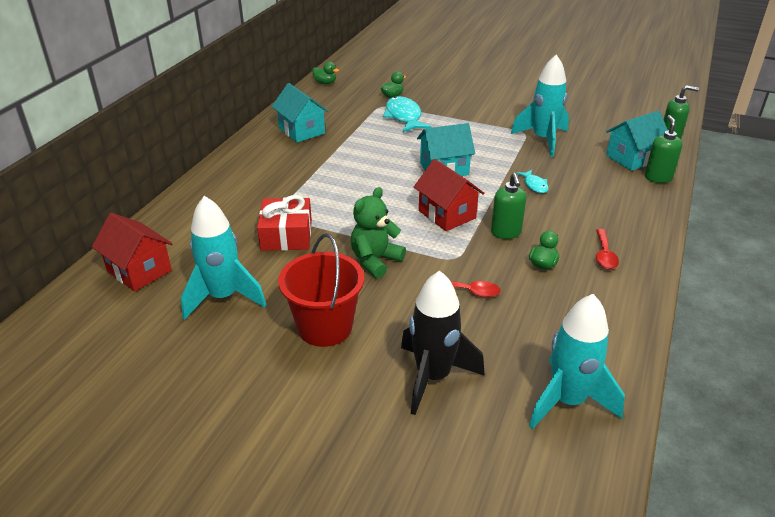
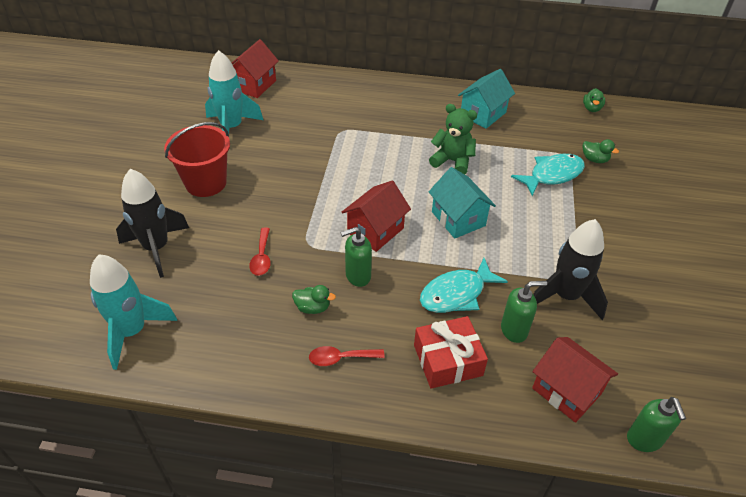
camera: 75 degrees right, 10 degrees up
red gift [257,195,312,251] -> red gift moved to [414,316,488,389]
green teddy bear [351,187,406,278] -> green teddy bear moved to [429,104,477,174]
turquoise rocket [511,54,569,157] -> black rocket [533,219,608,320]
turquoise fish [516,170,549,193] -> turquoise fish [420,258,508,313], size x1.89
turquoise house [606,111,667,171] -> red house [532,337,618,423]
green soap dispenser [645,115,683,183] -> green soap dispenser moved to [501,281,547,343]

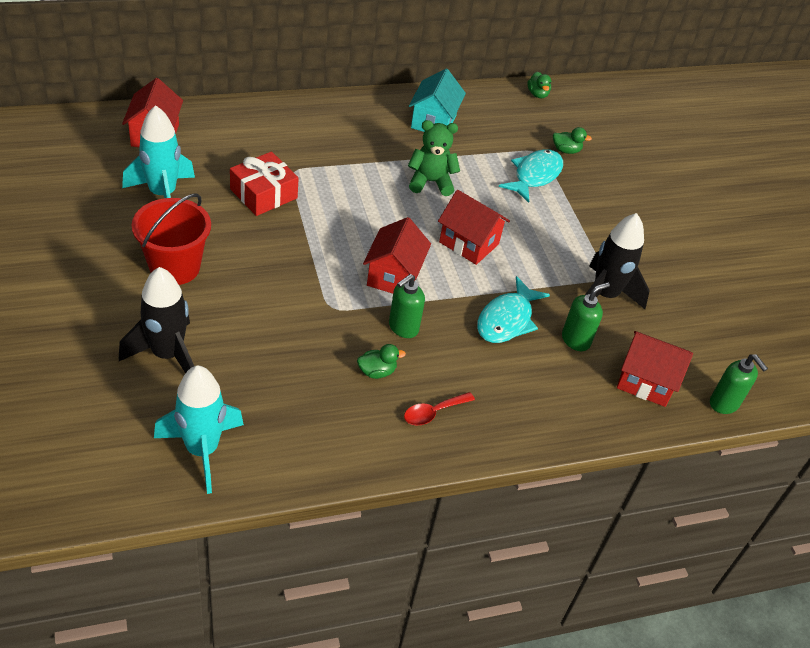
camera: 30 degrees left, 0 degrees up
red spoon [249,228,271,276] -> none
red gift [414,316,488,389] -> red gift moved to [230,152,299,216]
turquoise house [429,167,496,239] -> red house [438,190,510,265]

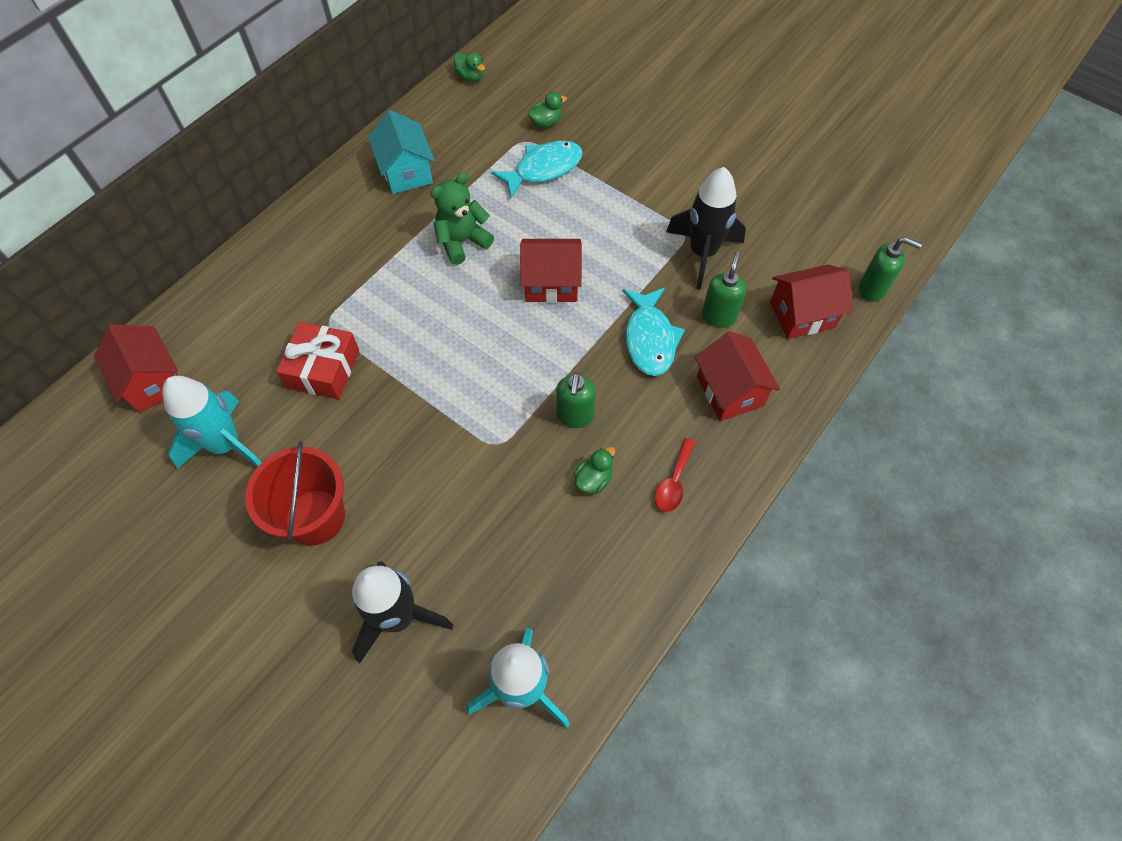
camera: 30 degrees left, 15 degrees up
red house [363,217,431,294] -> red house moved to [695,331,780,421]
turquoise fish [499,149,563,203] -> turquoise fish turned 60 degrees clockwise [491,141,583,198]

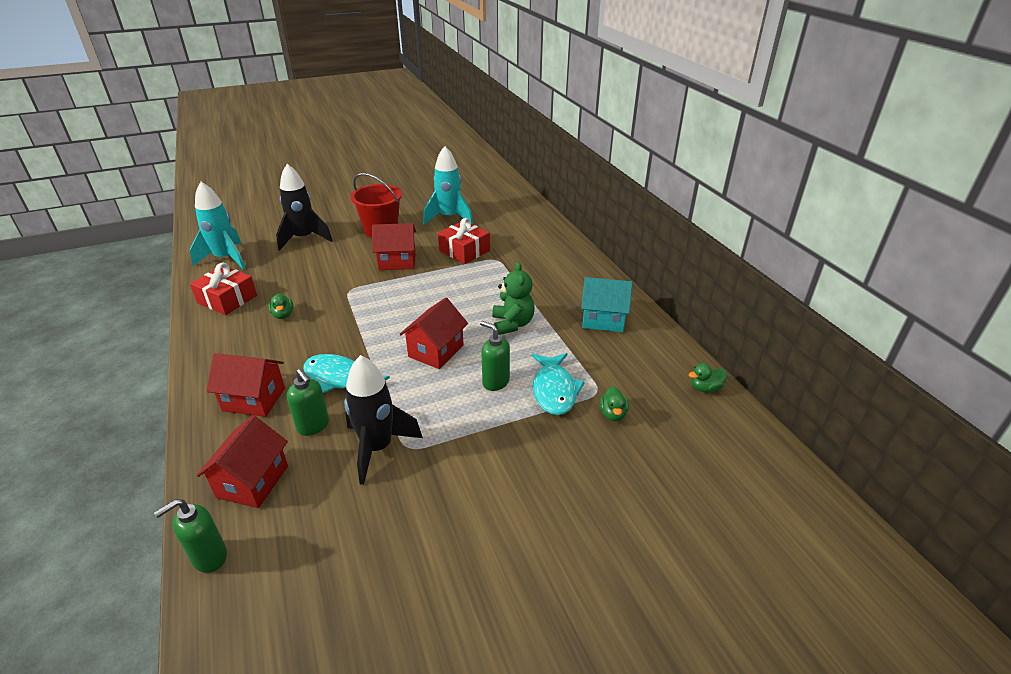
camera: 120 degrees right, 25 degrees down
red house [94,324,178,413] -> red house moved to [372,223,416,270]
green soap dispenser [556,373,596,428] -> green soap dispenser moved to [480,321,510,391]
red spoon [655,438,696,512] -> none
none -> red gift [190,262,257,315]

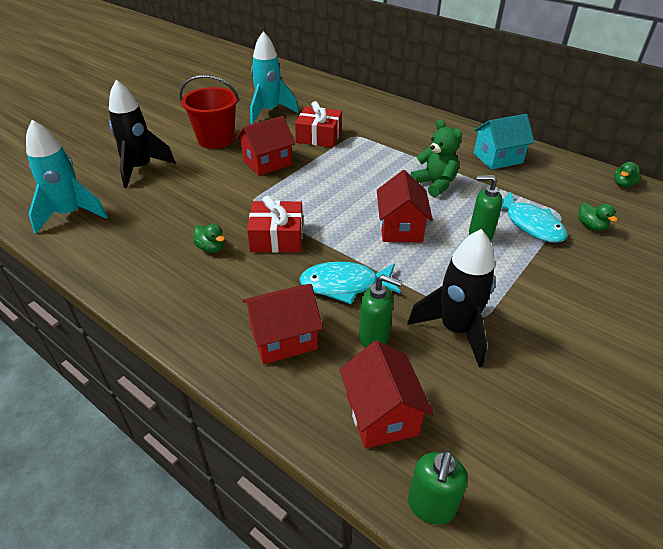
camera: 30 degrees left, 5 degrees up
red gift [190,262,257,315] -> red gift moved to [247,195,303,253]

